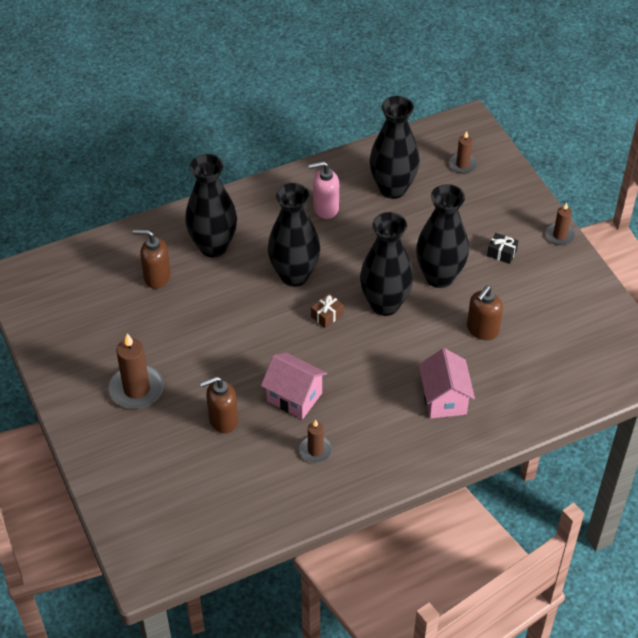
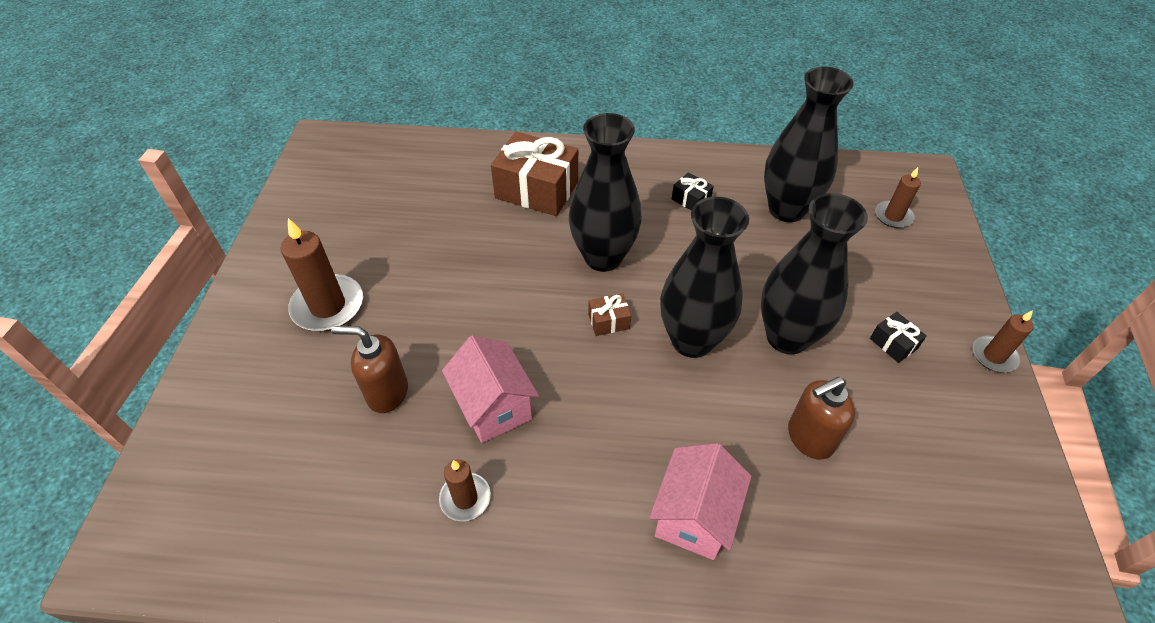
camera: 30 degrees right, 0 degrees up
brown soap dispenser [133,229,171,289] -> none
black vase [185,154,237,257] -> brown gift [491,132,578,216]
pink soap dispenser [308,161,339,219] -> black gift [672,172,714,211]

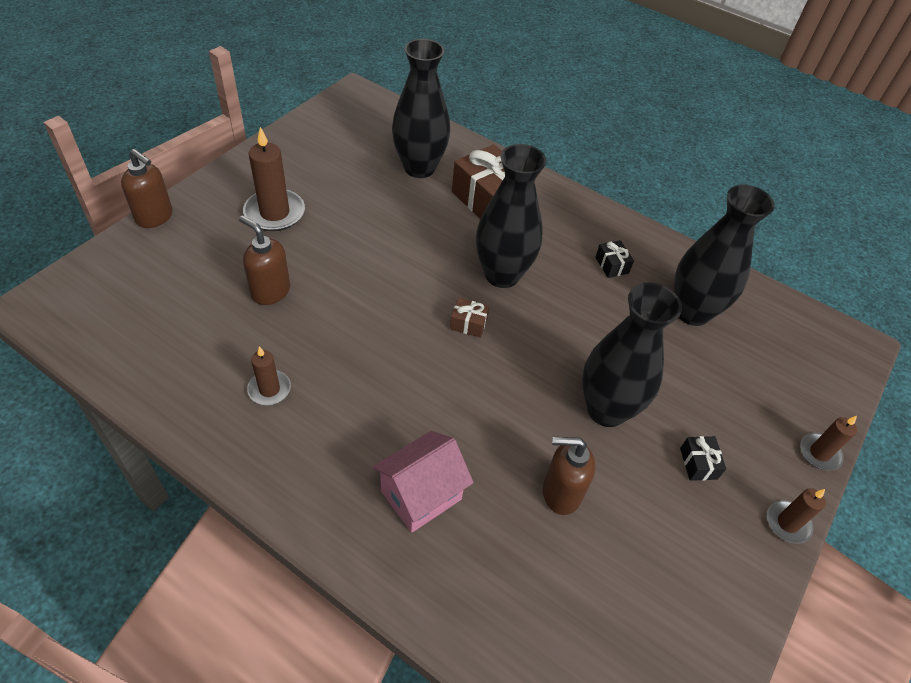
camera: 25 degrees right, 0 degrees up
pink house [442,335,539,443] -> none
black vase [660,197,749,358] -> black vase moved to [392,39,450,178]
brown candle [875,167,921,228] -> brown candle moved to [800,416,857,471]
none -> brown soap dispenser [121,149,173,228]

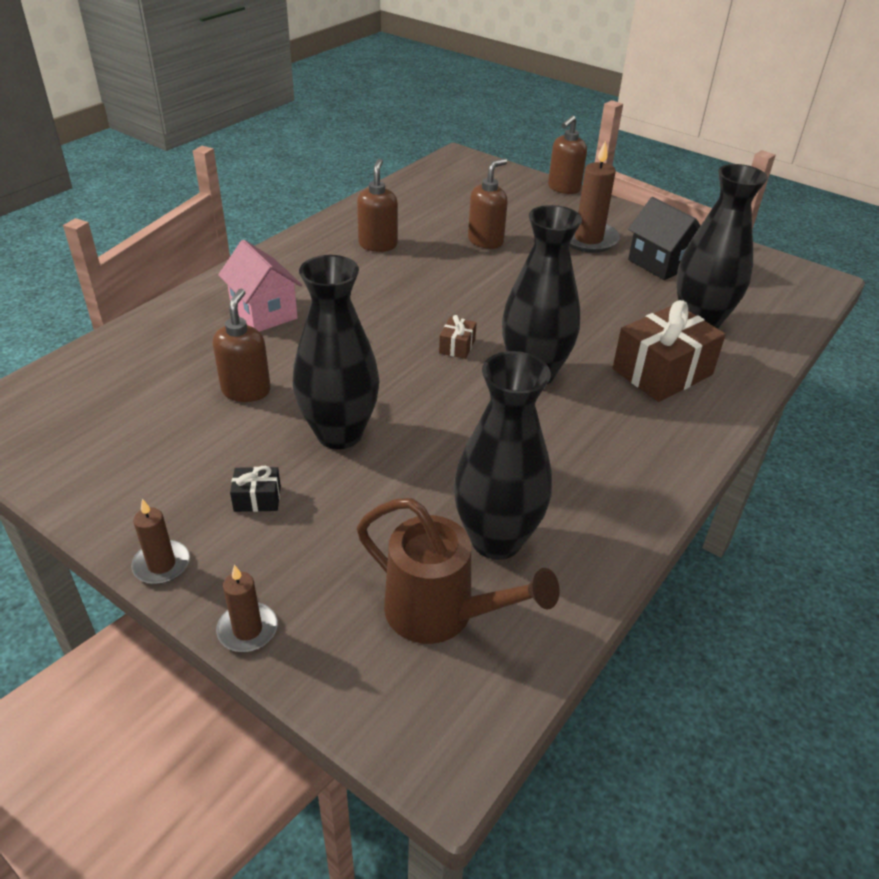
camera: 95 degrees right, 10 degrees down
brown candle [247,346,291,405] -> brown soap dispenser [357,159,398,252]
black gift [595,240,634,278] -> none
none -> brown watering can [357,498,560,644]
none -> black house [628,197,701,280]

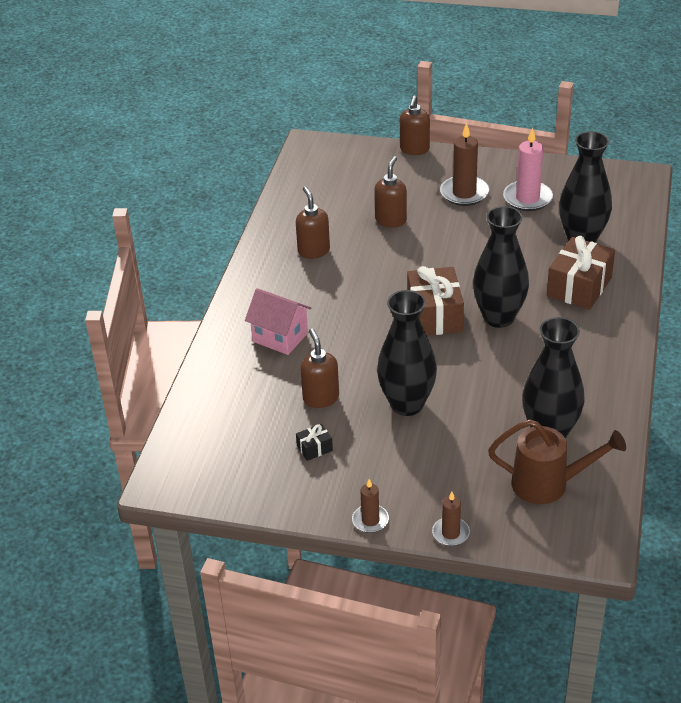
camera: 20 degrees left, 0 degrees up
black gift [230,466,281,512] -> black gift moved to [296,424,333,461]
brown gift [439,315,477,359] -> brown gift [407,266,464,336], size x2.22
black house [628,197,701,280] -> pink candle [503,127,553,211]

